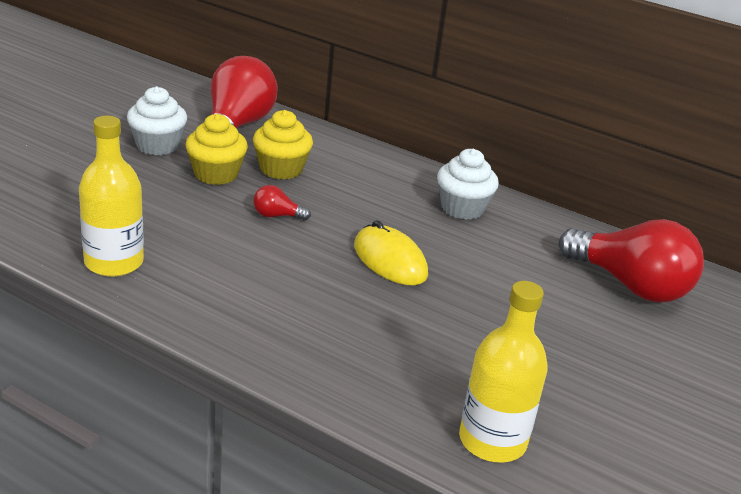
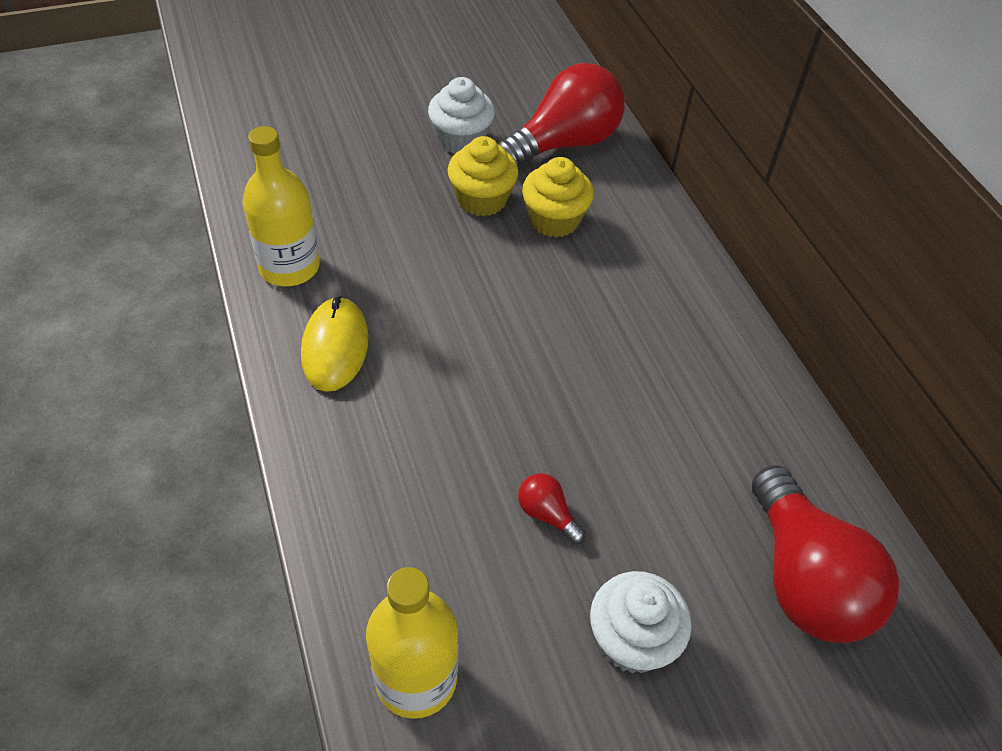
camera: 40 degrees right, 20 degrees up
red light bulb [253,185,311,220] -> red light bulb moved to [518,473,585,544]
yellow mouse [354,220,428,285] -> yellow mouse moved to [301,296,369,392]
white cupcake [437,149,499,220] -> white cupcake moved to [590,571,692,673]

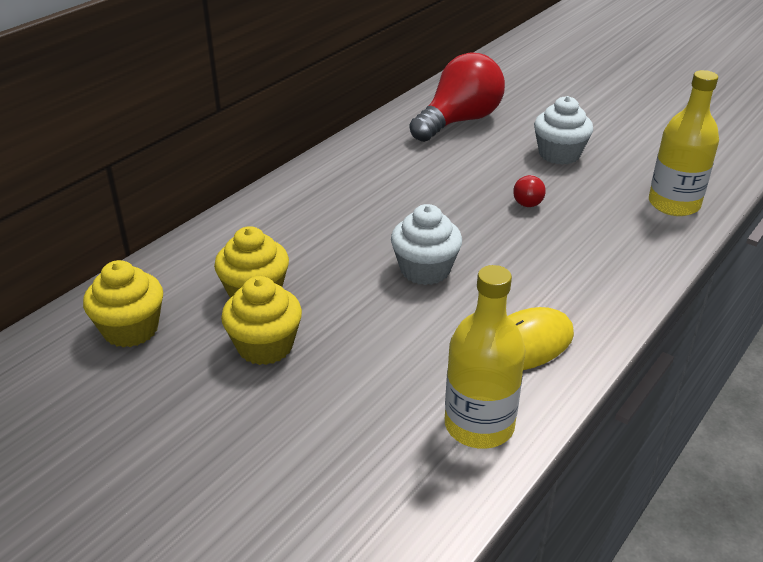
camera: 120 degrees left, 15 degrees down
white cupcake [428,77,495,154] -> white cupcake moved to [391,204,462,285]
red light bulb [498,63,625,167] -> yellow cupcake [83,260,163,347]

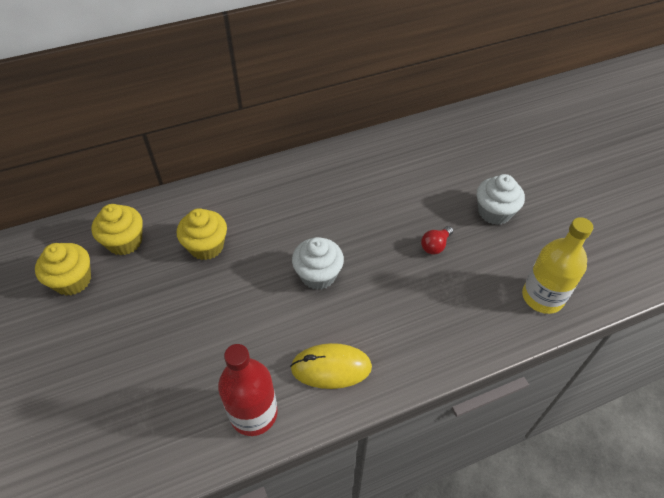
camera: 30 degrees right, 15 degrees up
yellow cupcake [221,276,302,365] -> yellow cupcake moved to [35,243,91,296]
red light bulb [410,53,505,142] -> none
yellow bottle [445,265,526,449] -> red bottle [218,344,278,436]

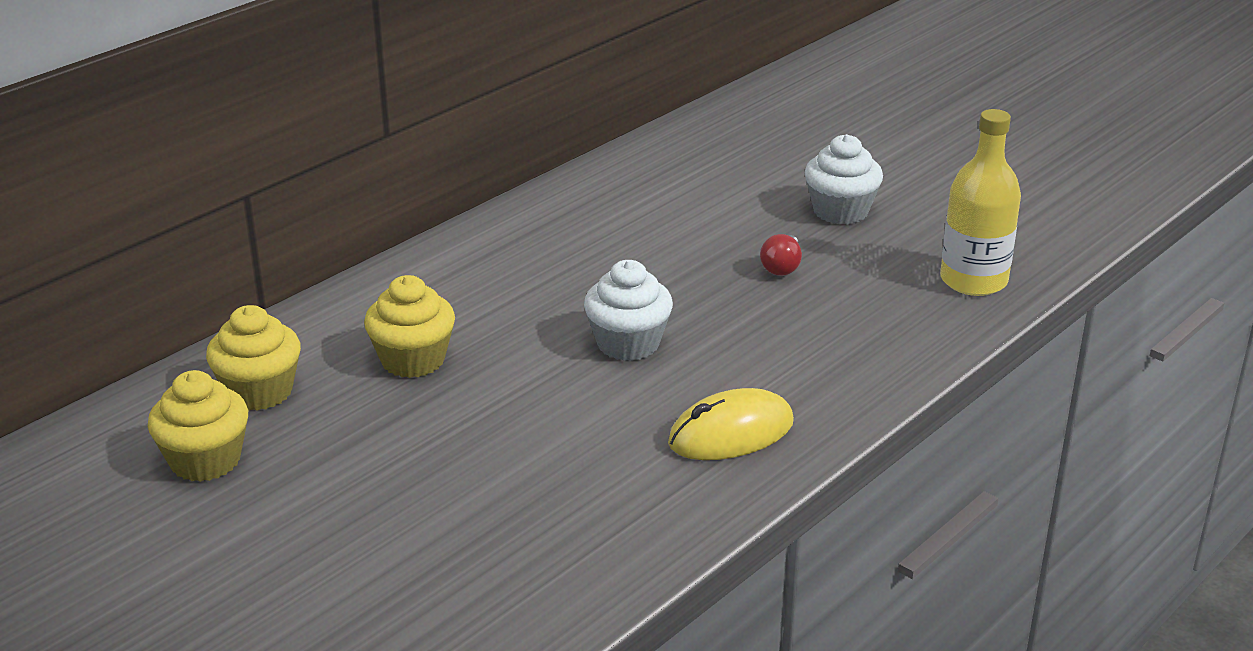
camera: 25 degrees left, 20 degrees down
red bottle [218,344,278,436] -> none

